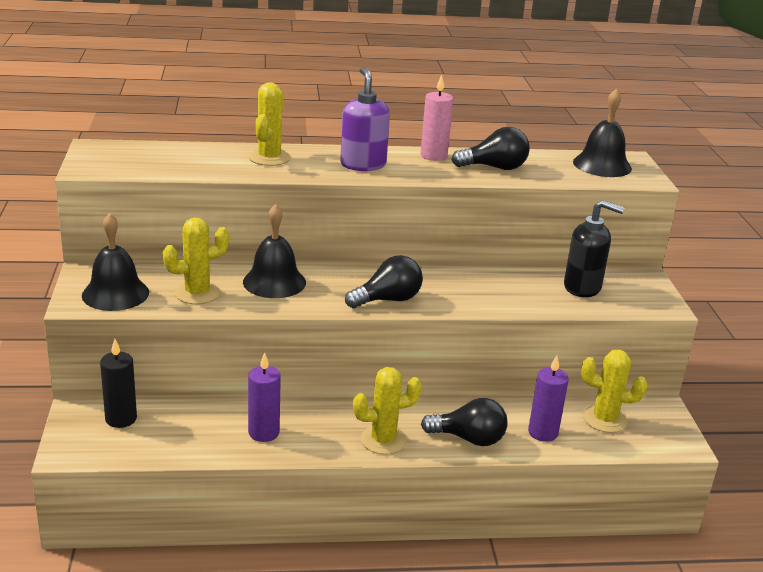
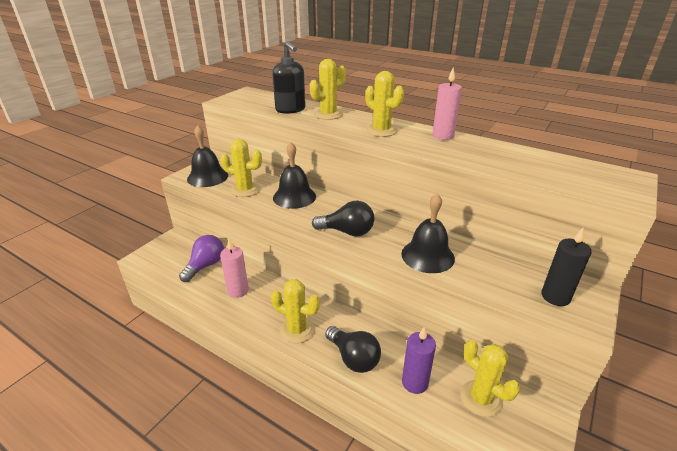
camera: 40 degrees right, 5 degrees up
black candle [100,339,137,428] -> black candle moved to [541,228,592,306]
purple candle [248,352,281,442] -> pink candle [220,239,249,298]
purple soap dispenser [340,67,390,171] -> yellow cactus [365,71,404,137]
black light bulb [451,127,530,170] -> none
black soap dispenser [564,200,624,297] -> black soap dispenser moved to [272,41,306,114]
black bell [573,88,632,177] -> black bell moved to [401,194,455,273]
none -> purple light bulb [179,235,224,282]

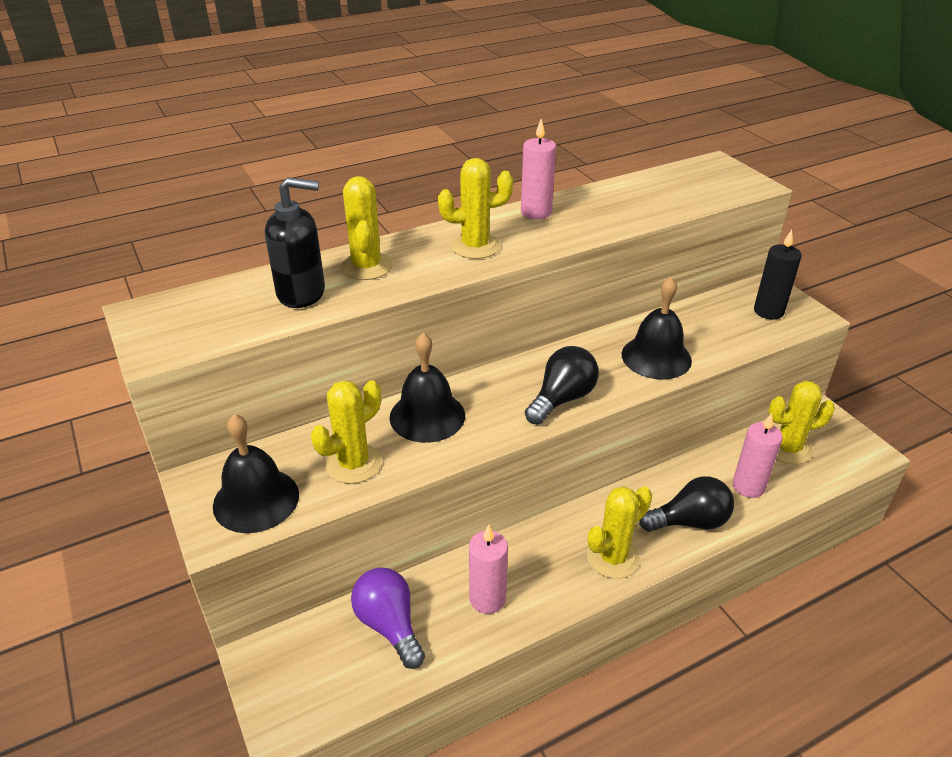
camera: 60 degrees left, 5 degrees up
purple candle [402,327,436,394] -> pink candle [733,413,783,498]

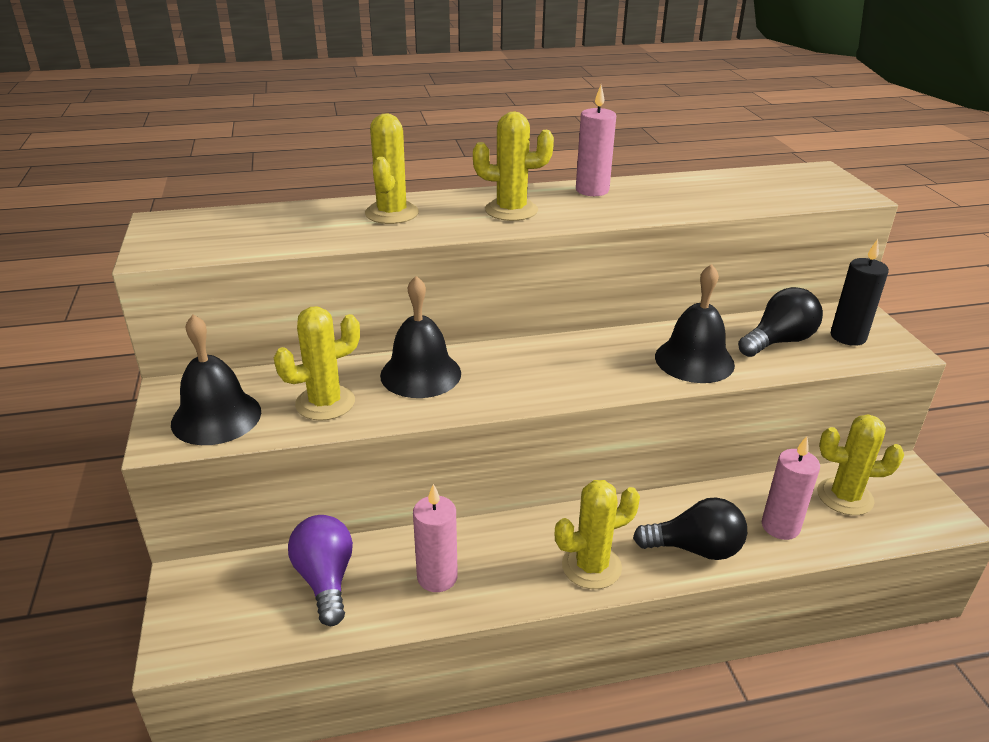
camera: 15 degrees right, 5 degrees down
black soap dispenser [265,177,325,308] -> none
black light bulb [525,346,599,425] -> black light bulb moved to [738,287,823,357]

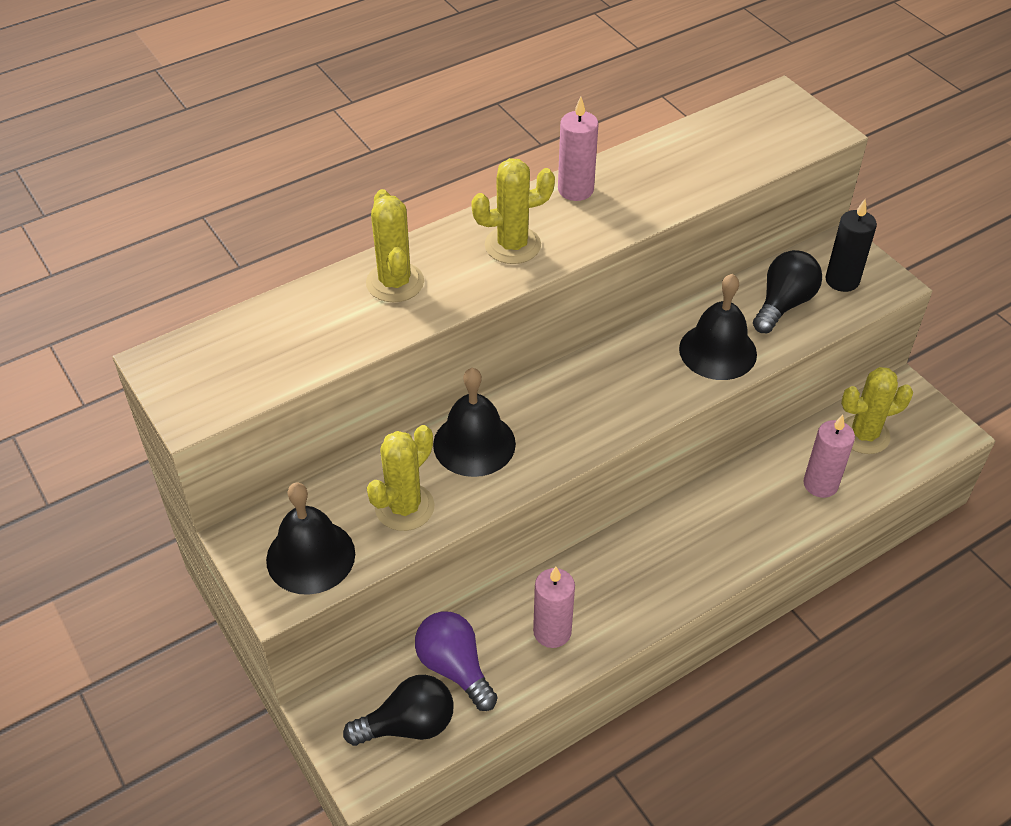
camera: 20 degrees left, 15 degrees up
yellow cactus [555,480,640,589] -> none
black light bulb [633,497,747,560] -> black light bulb moved to [343,675,454,746]

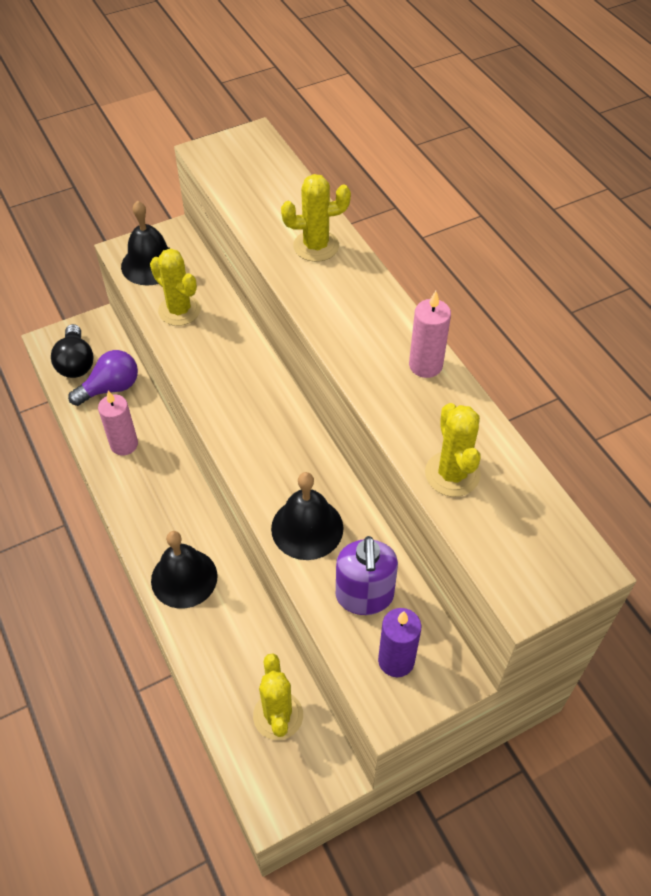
camera: 95 degrees right, 5 degrees up
black bell [433,368,516,477] -> black bell moved to [151,531,218,609]
yellow cactus [471,158,555,264] -> yellow cactus moved to [425,403,481,497]
black light bulb [753,250,822,333] -> purple soap dispenser [336,536,398,615]
pink candle [803,415,855,498] -> none
black candle [825,199,877,292] -> purple candle [378,608,421,677]

